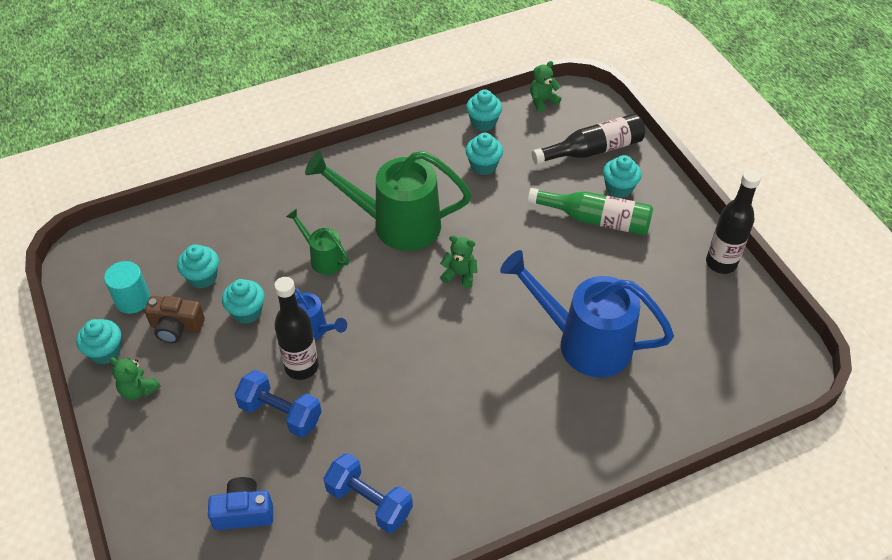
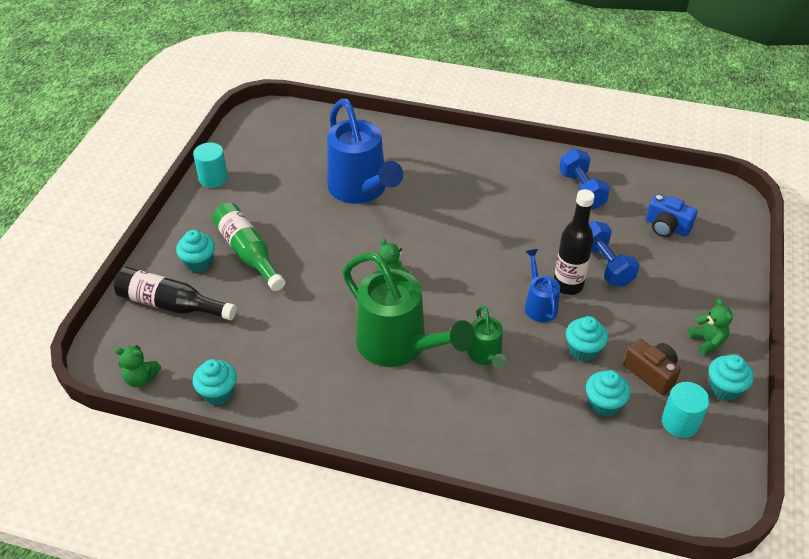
camera: 140 degrees left, 5 degrees down
turquoise cupcake [466,133,503,175] -> none
black bottle [706,170,761,274] -> turquoise cylinder [193,142,228,188]

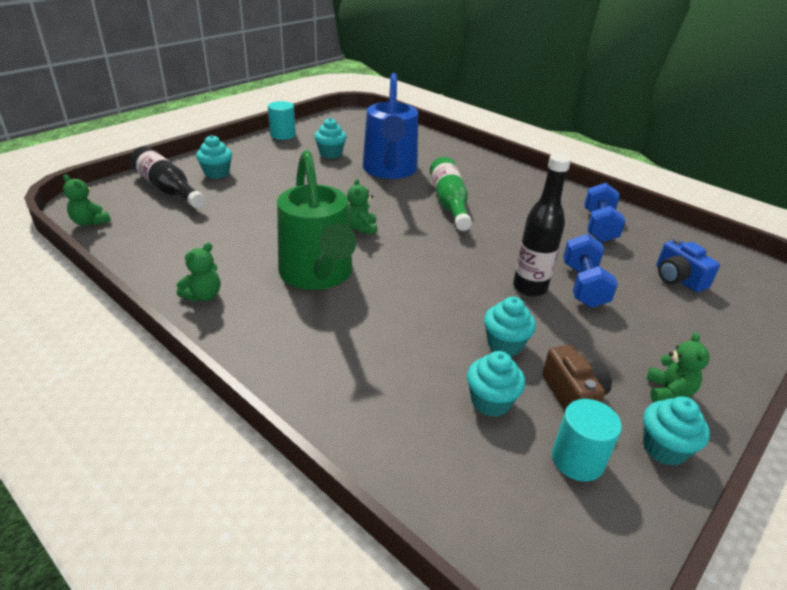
camera: 25 degrees right, 10 degrees down
turquoise cupcake [193,359,237,405] -> turquoise cupcake moved to [314,118,347,159]
green bottle [212,203,285,291] -> green bottle moved to [430,157,472,231]
green watering can [467,306,507,368] -> none
blue watering can [525,249,560,322] -> none
none -> green teddy bear [177,243,220,301]

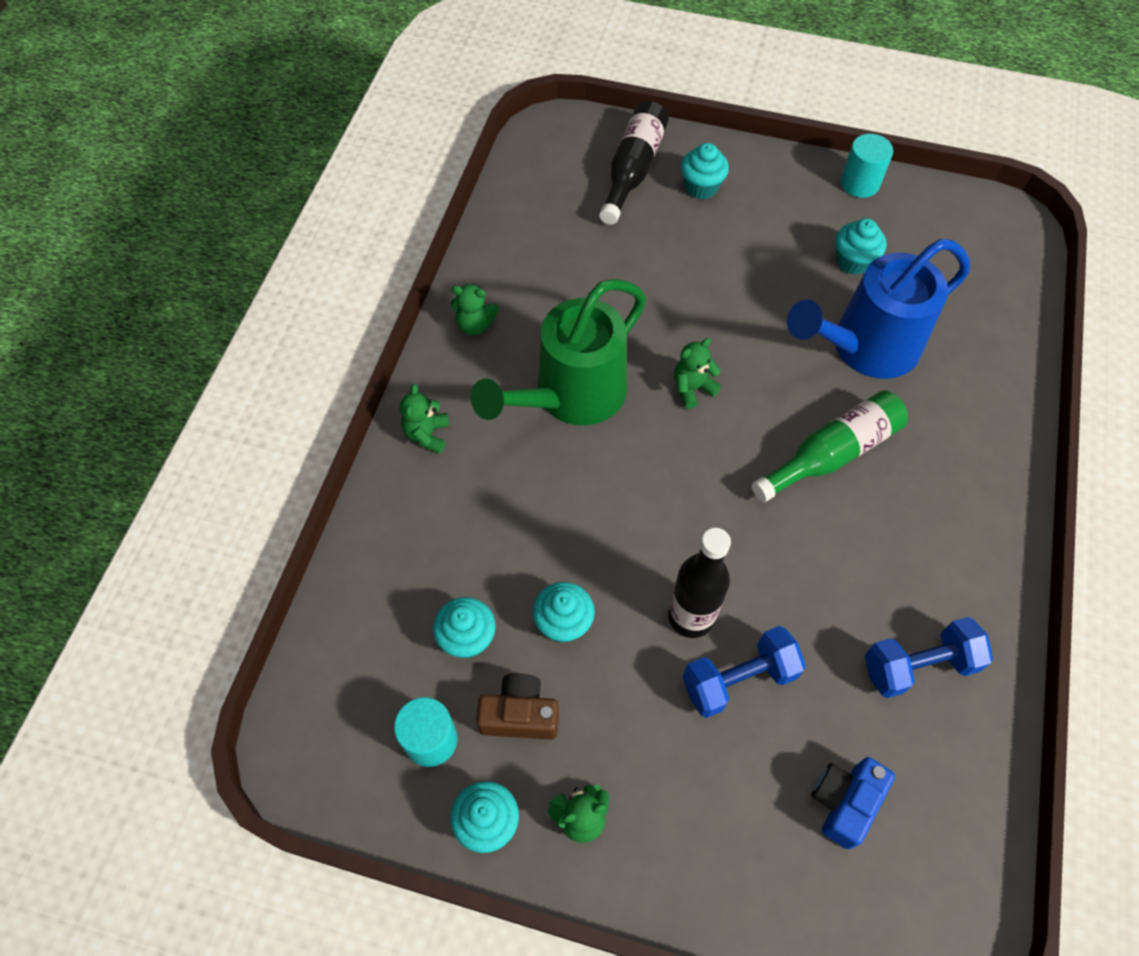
camera: 65 degrees right, 25 degrees up
green teddy bear [63,175,111,226] -> green teddy bear moved to [400,384,449,453]
brown camera [542,345,612,411] -> brown camera turned 135 degrees counterclockwise [476,673,559,740]

